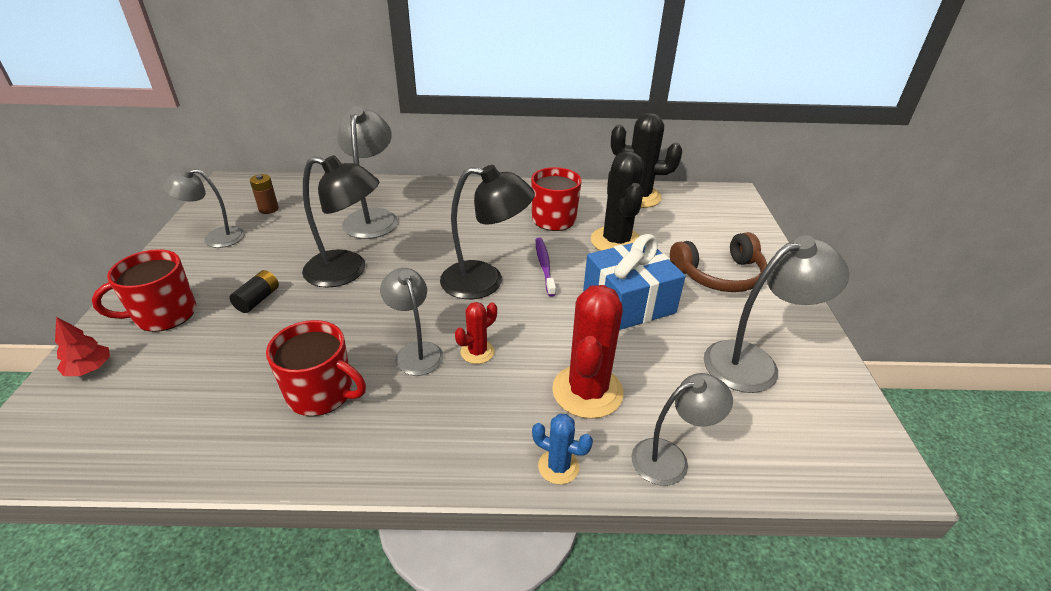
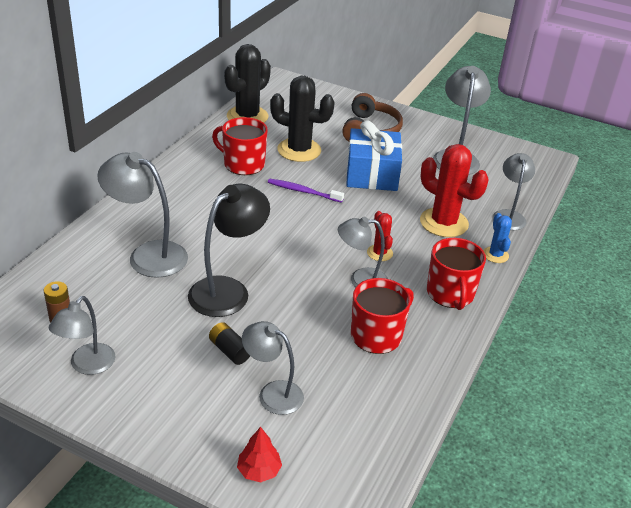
camera: 65 degrees left, 0 degrees up
red mug [92,249,196,332] -> red mug moved to [427,238,486,310]
black lamp [440,165,535,299] -> none
blue cactus [532,414,593,484] -> blue cactus turned 60 degrees counterclockwise [483,213,512,263]
none -> grey lamp [242,321,304,415]

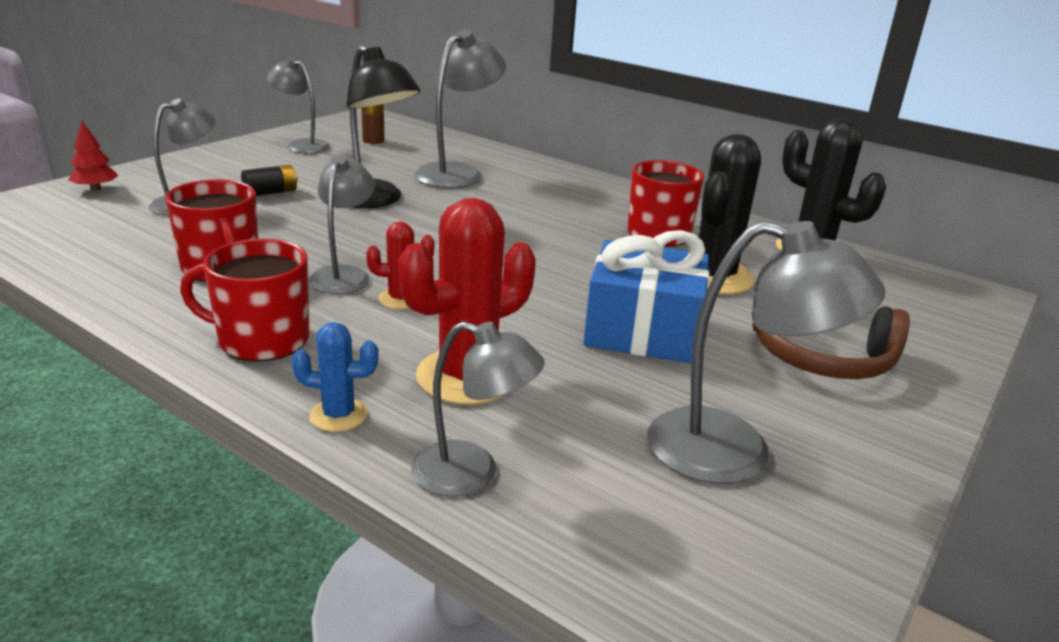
camera: 100 degrees right, 10 degrees down
purple toothbrush [268,179,344,203] -> none

